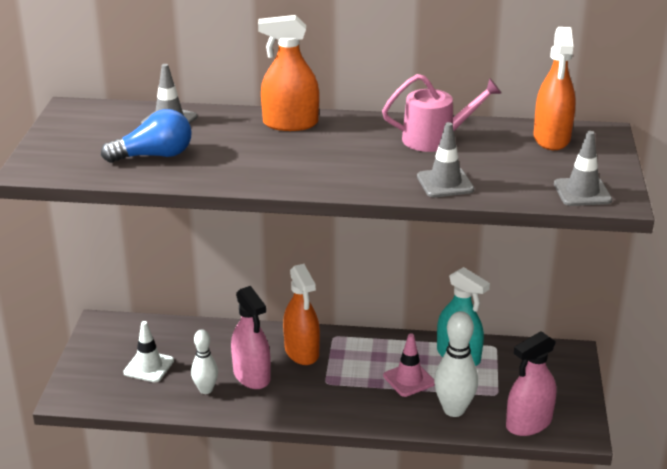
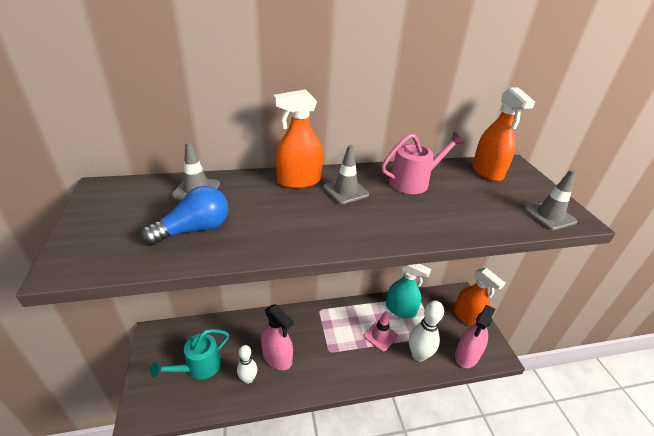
camera: 20 degrees left, 5 degrees up
white traffic cone [123,321,174,382] -> turquoise watering can [150,329,229,380]
orange spray bottle [283,264,320,365] -> orange spray bottle moved to [454,268,505,326]
grey traffic cone [417,122,474,197] -> grey traffic cone moved to [323,145,369,205]

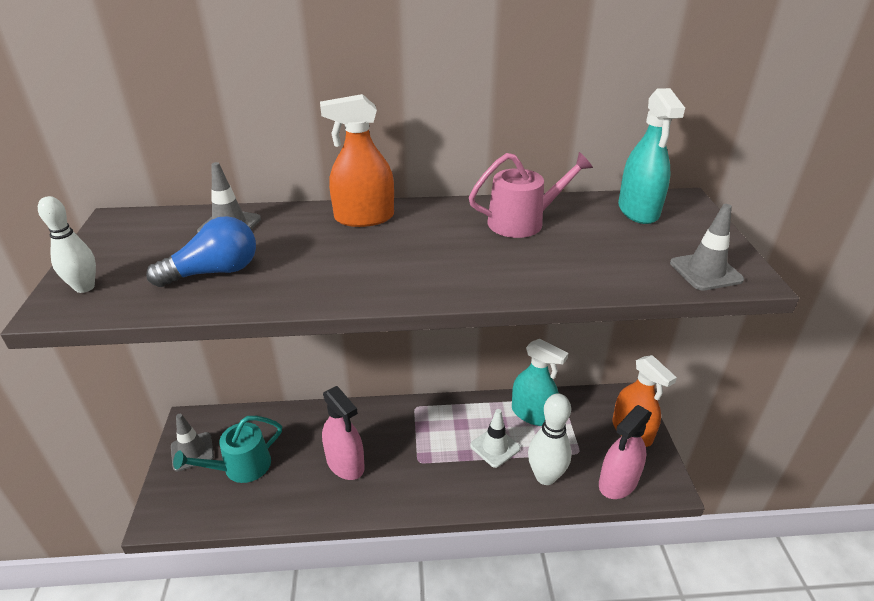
camera: 10 degrees right, 0 degrees up
white bowling pin [237,345,258,384] -> white bowling pin moved to [38,196,96,293]
grey traffic cone [323,145,369,205] -> grey traffic cone moved to [171,414,214,471]
pink traffic cone [363,311,398,352] -> white traffic cone [470,409,520,468]
orange spray bottle [473,88,535,182] -> turquoise spray bottle [618,88,685,224]

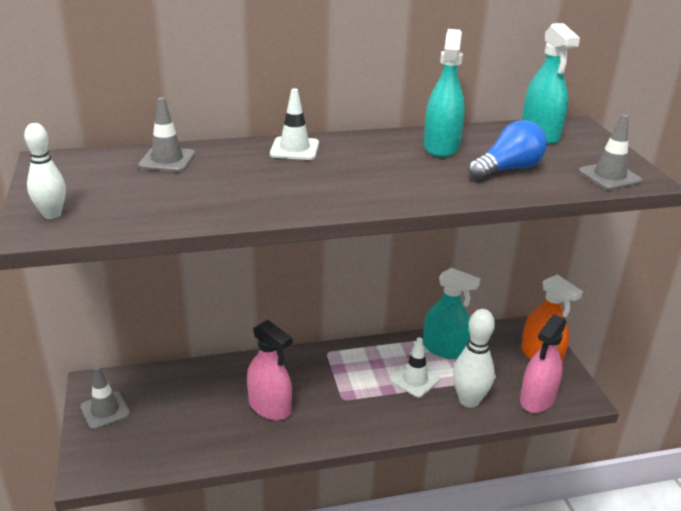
camera: 10 degrees left, 5 degrees down
blue light bulb [146,216,256,287] -> blue light bulb moved to [468,120,547,181]
turquoise watering can [173,416,282,483] -> none
orange spray bottle [320,94,394,227] -> white traffic cone [270,88,319,160]
pink watering can [469,152,593,238] -> turquoise spray bottle [424,29,465,157]

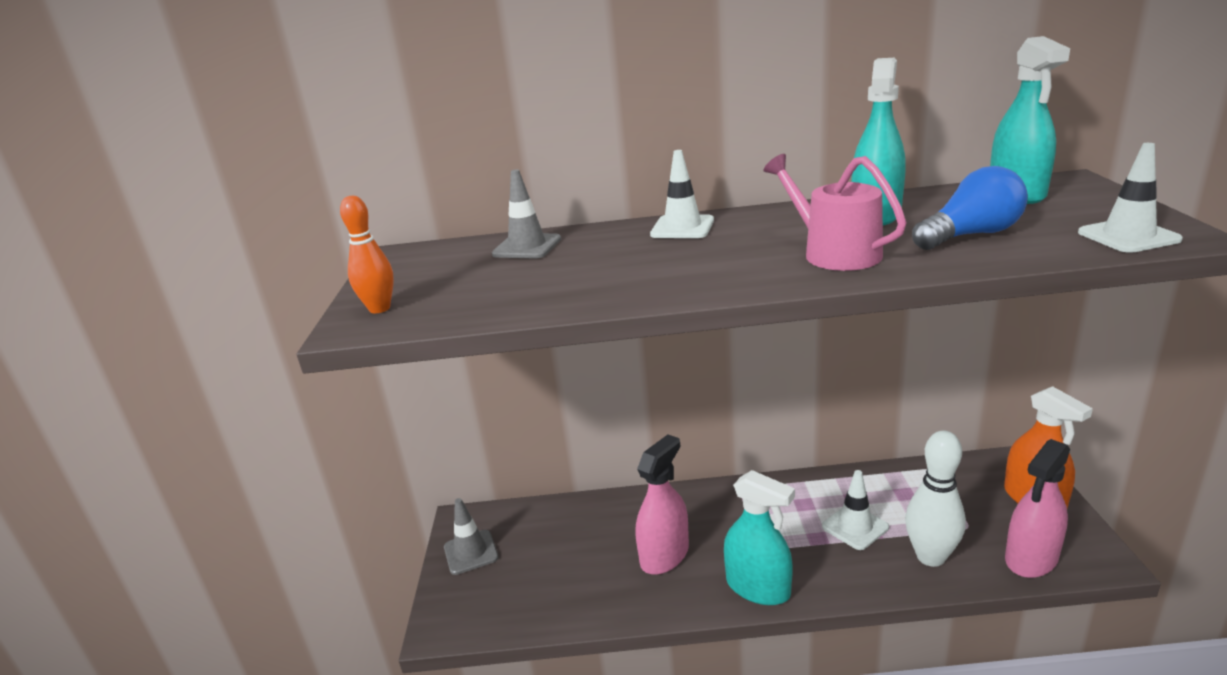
camera: 15 degrees right, 5 degrees down
white bowling pin [24,123,66,219] -> orange bowling pin [340,196,394,313]
pink spray bottle [247,320,292,421] -> pink spray bottle turned 105 degrees counterclockwise [636,435,689,575]
turquoise spray bottle [423,268,480,359] -> turquoise spray bottle moved to [724,470,795,605]
grey traffic cone [578,114,642,190] -> white traffic cone [1078,143,1183,253]
none -> pink watering can [764,154,906,271]

